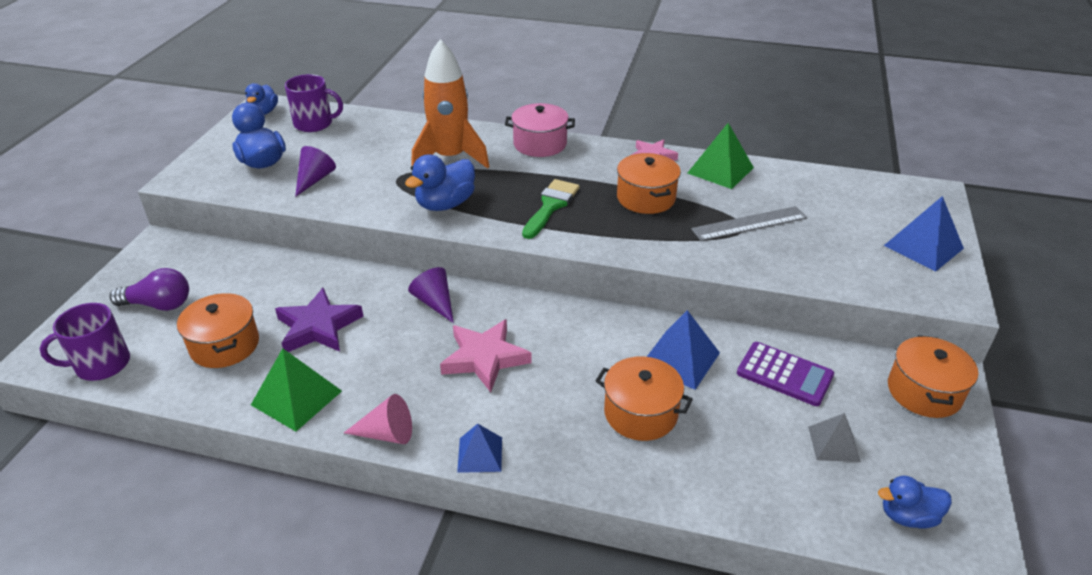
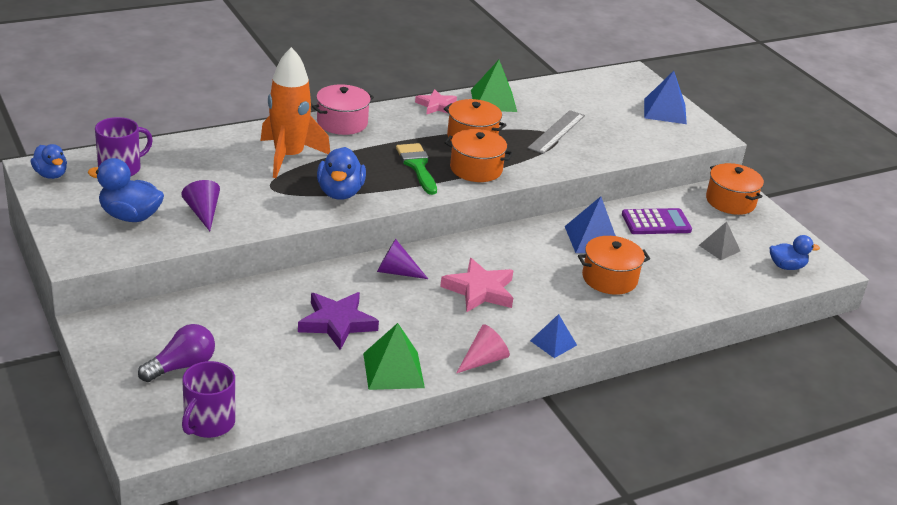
camera: 45 degrees left, 5 degrees down
orange pot [177,293,259,368] -> orange pot moved to [444,129,513,182]
blue duck [878,476,952,529] -> blue duck turned 135 degrees counterclockwise [770,235,820,270]

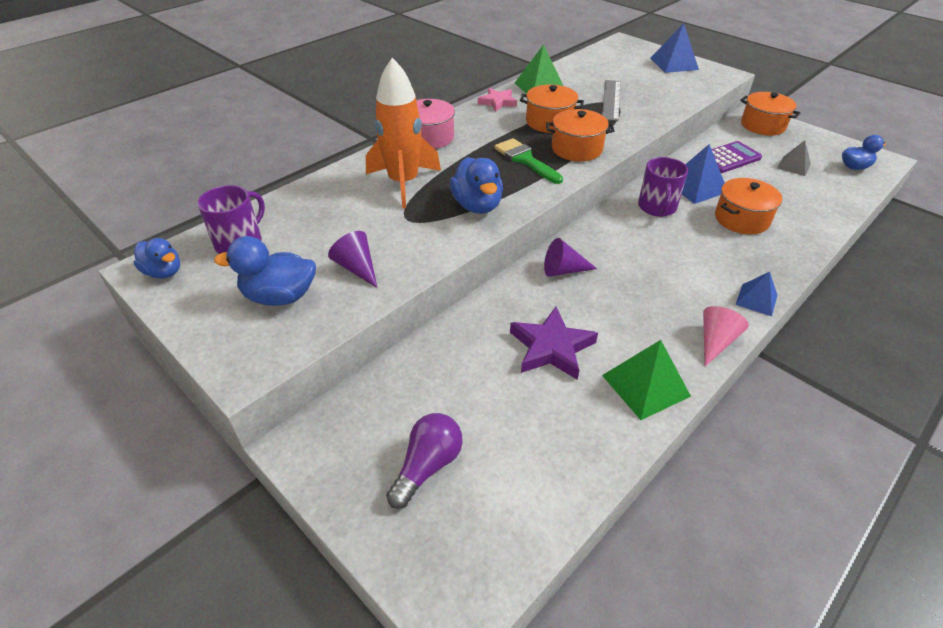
camera: 15 degrees left, 10 degrees up
purple mug [182,361,235,438] -> purple mug moved to [638,157,688,217]
pink star [440,258,513,312] -> none

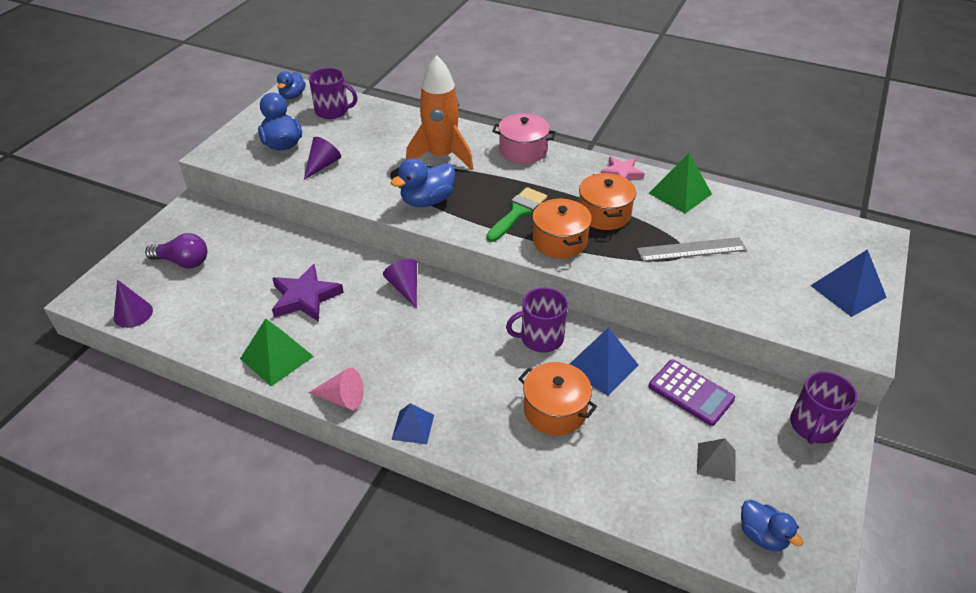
camera: 70 degrees right, 0 degrees up
orange pot [740,92,801,135] -> purple mug [790,372,858,444]
none -> purple cone [114,280,153,328]

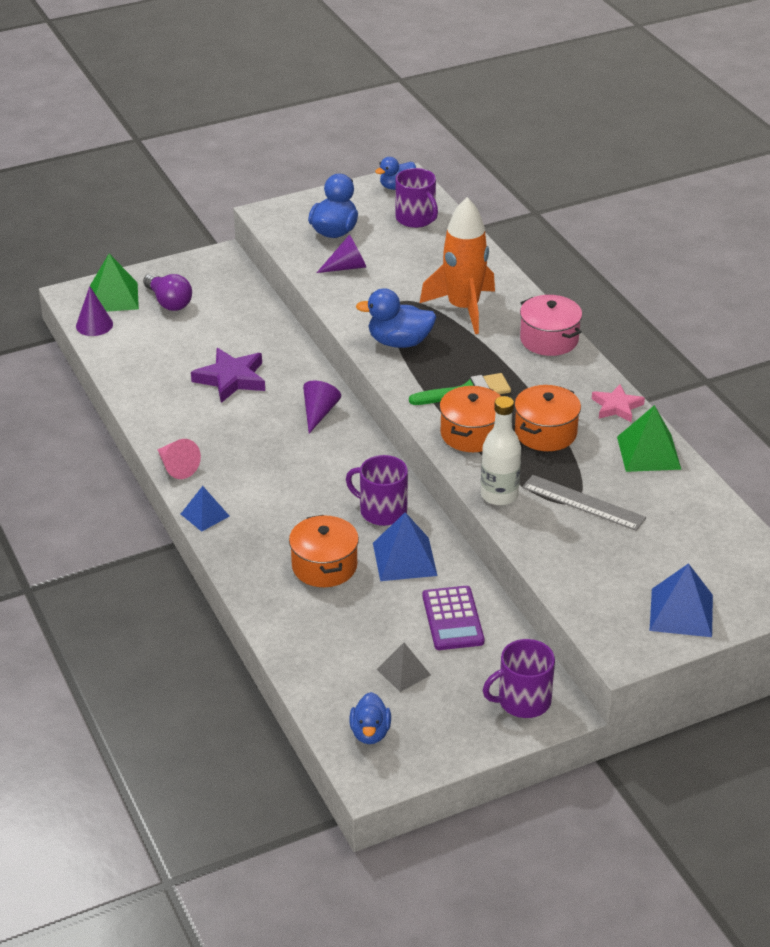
camera: 40 degrees right, 5 degrees down
green pyramid [240,318,314,386] -> green pyramid moved to [90,254,139,312]
none -> white bottle [481,396,521,506]

